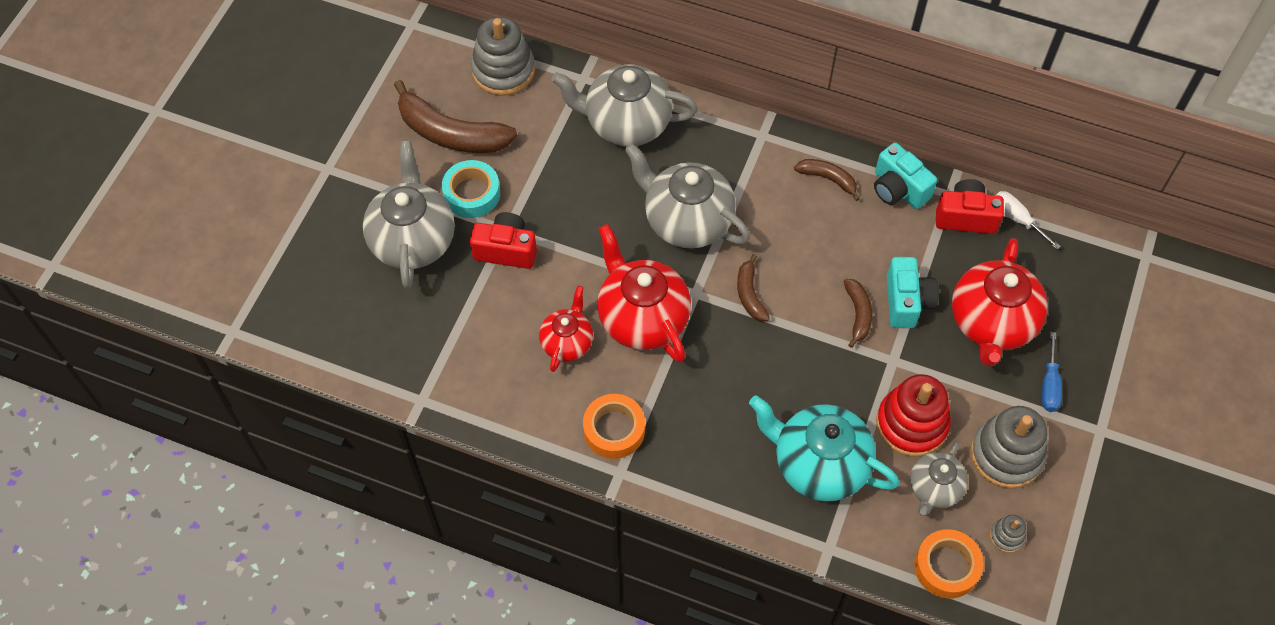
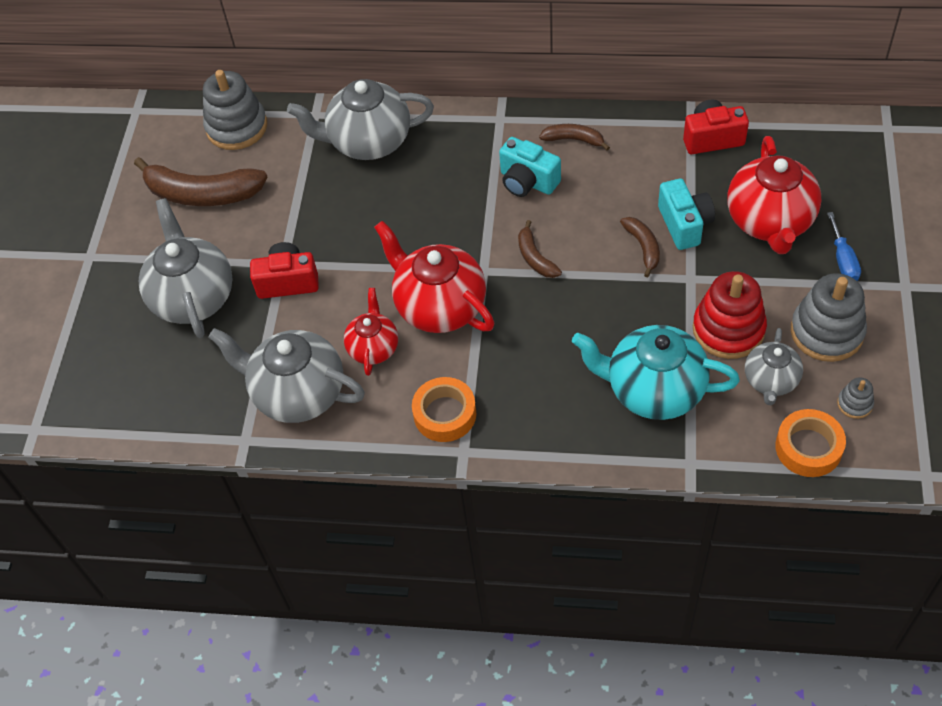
camera: 10 degrees left, 5 degrees down
turquoise tape [442,160,500,218] -> none
grey teapot [625,143,750,248] -> grey teapot moved to [209,328,365,423]
turquoise camera [874,143,937,209] -> turquoise camera moved to [499,137,561,197]
white screwdriver [997,191,1061,250] -> none

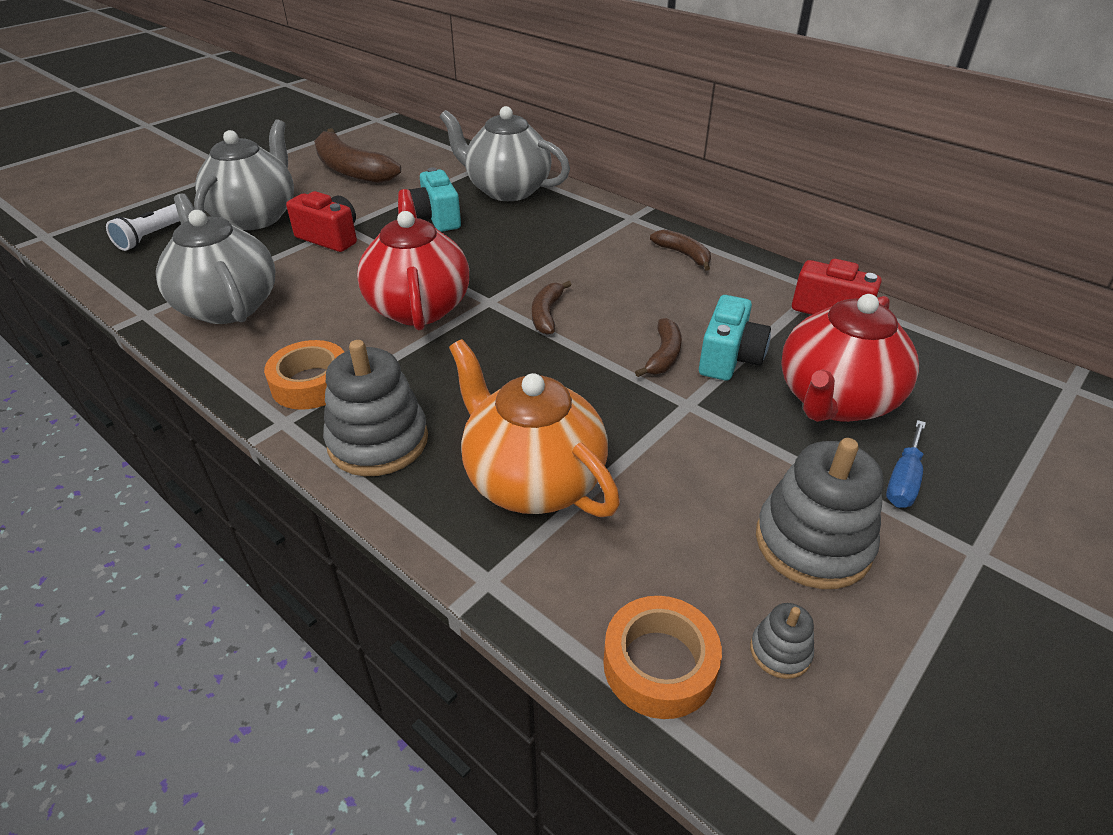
camera: 30 degrees right, 15 degrees down
grey stacking toy [203,70,267,150] -> grey stacking toy moved to [323,340,428,476]
red teapot [344,288,398,376] -> none
turquoise camera [499,137,561,197] -> turquoise camera moved to [409,167,461,232]
turquoise teapot [572,325,740,420] -> orange teapot [449,339,620,517]
red stacking toy [693,271,767,359] -> none
grey teapot [745,328,803,405] -> none
none -> white flashlight [106,204,180,251]

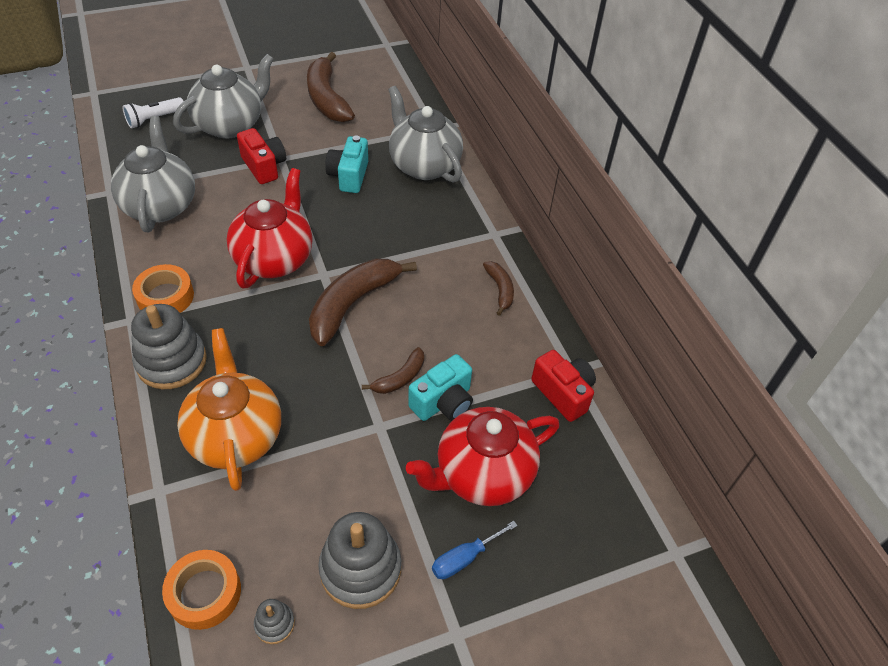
camera: 25 degrees right, 10 degrees up
brown banana [532,281,572,335] -> brown banana [309,259,417,346], size x1.95

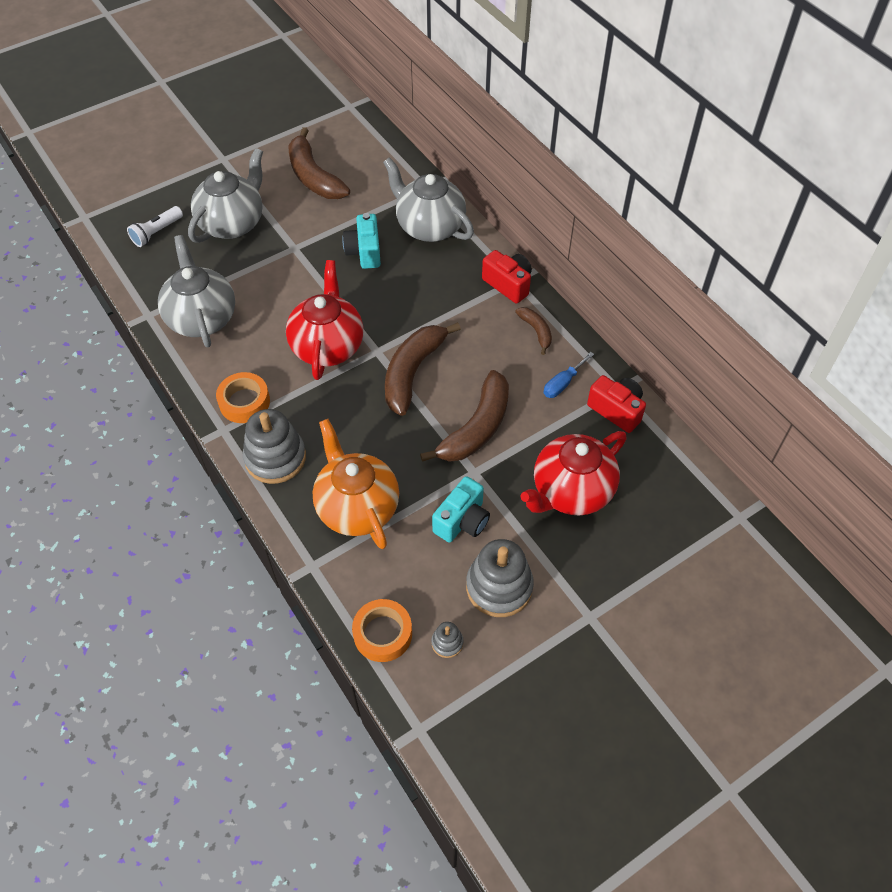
camera: 10 degrees left, 5 degrees up
red camera [237,128,286,184] -> red camera moved to [482,250,532,304]
brown banana [362,347,424,394] -> brown banana [420,370,509,462], size x1.95
turquoise camera [408,354,473,421] -> turquoise camera moved to [432,476,490,543]
blue screwdriver [432,521,518,579] -> blue screwdriver moved to [543,352,594,398]

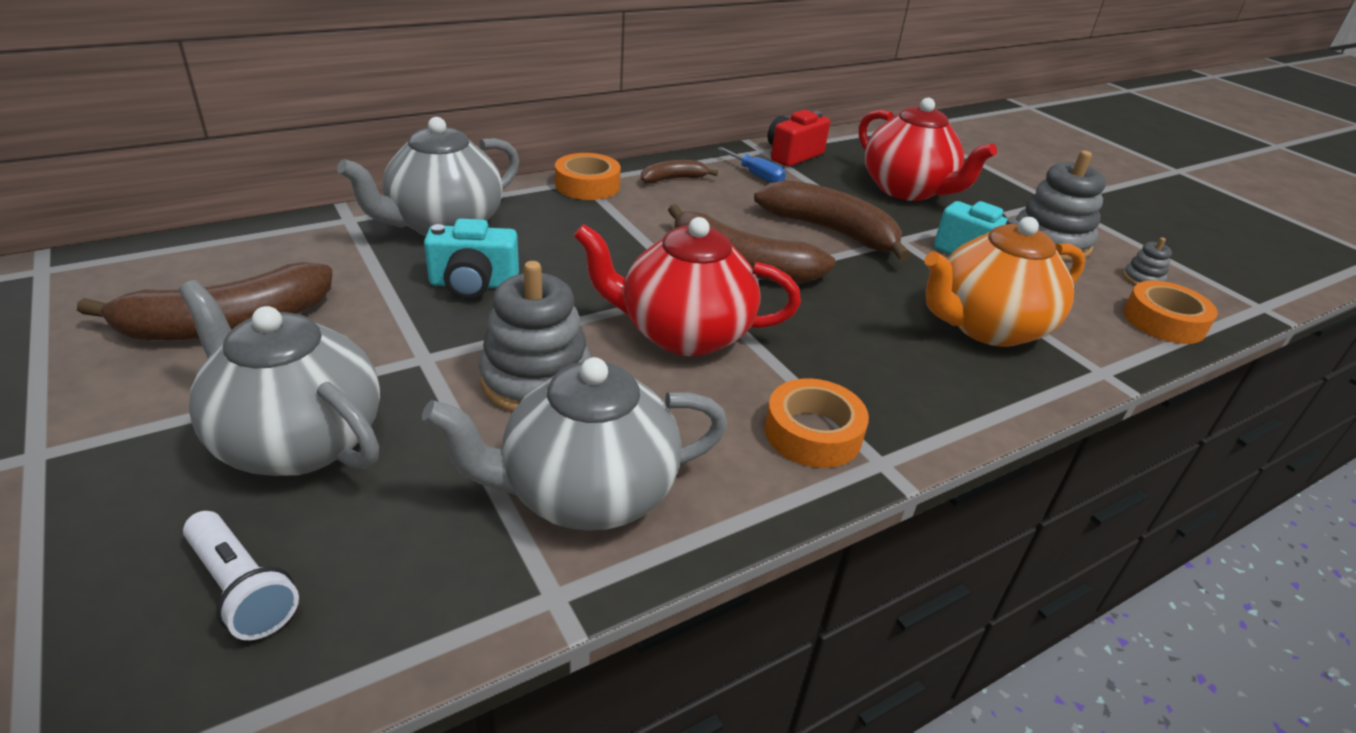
camera: 90 degrees left, 20 degrees down
grey stacking toy [243,409,306,484] -> grey stacking toy moved to [479,261,591,412]
red camera [482,250,532,304] -> orange tape [555,153,621,200]

